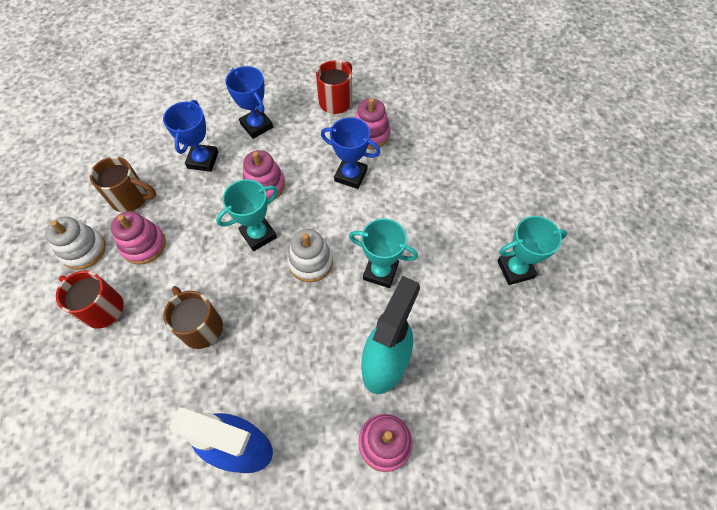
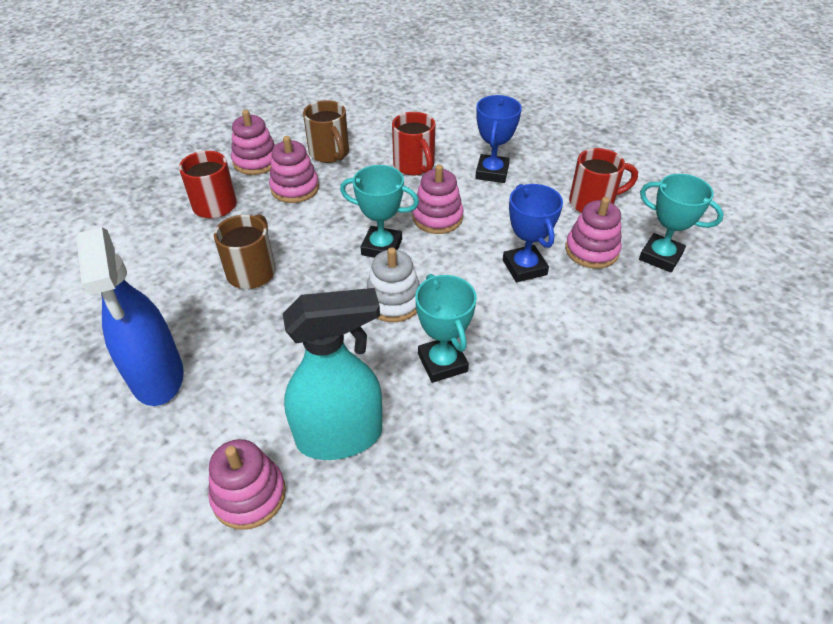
camera: 50 degrees right, 15 degrees down
white stacking toy [45,216,106,270] -> pink stacking toy [231,110,276,175]
blue trophy [163,100,218,172] -> red mug [392,112,435,176]
turquoise trophy [497,216,567,285] -> turquoise trophy moved to [639,174,724,273]

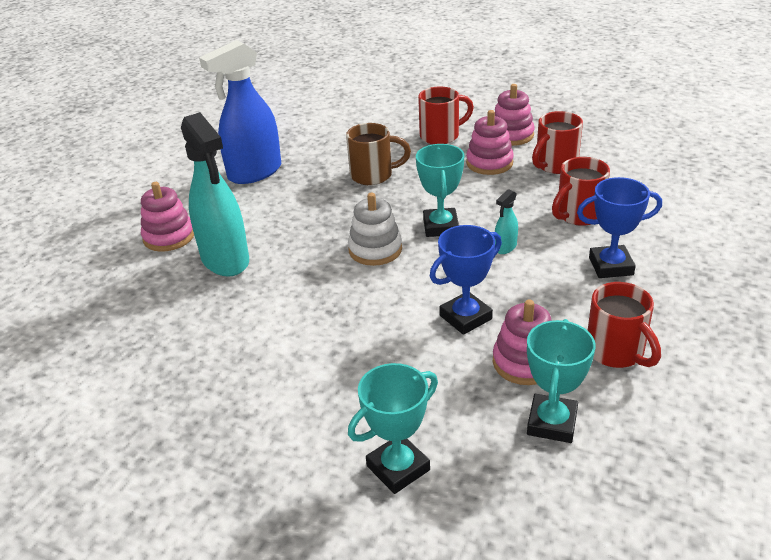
camera: 75 degrees right, 10 degrees down
brown mug [303,100,349,163] -> red mug [532,111,583,174]
pink stacking toy [412,165,463,234] -> turquoise spray bottle [495,189,518,254]
turquoise trophy [415,274,477,383] -> turquoise trophy moved to [348,363,438,494]

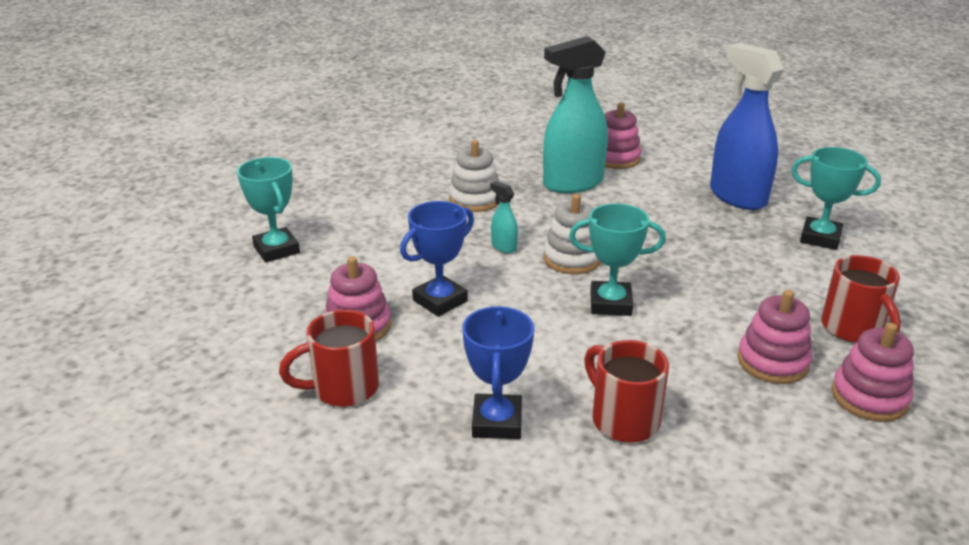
camera: 95 degrees right, 5 degrees down
brown mug [346,123,411,185] -> none
blue trophy [430,225,502,335] -> blue trophy turned 75 degrees clockwise [400,201,474,317]
turquoise spray bottle [495,189,518,254] -> turquoise spray bottle moved to [490,181,518,253]
turquoise trophy [527,319,596,443] -> turquoise trophy moved to [791,147,881,250]
red mug [532,111,583,174] -> none
none -> white stacking toy [449,140,500,212]

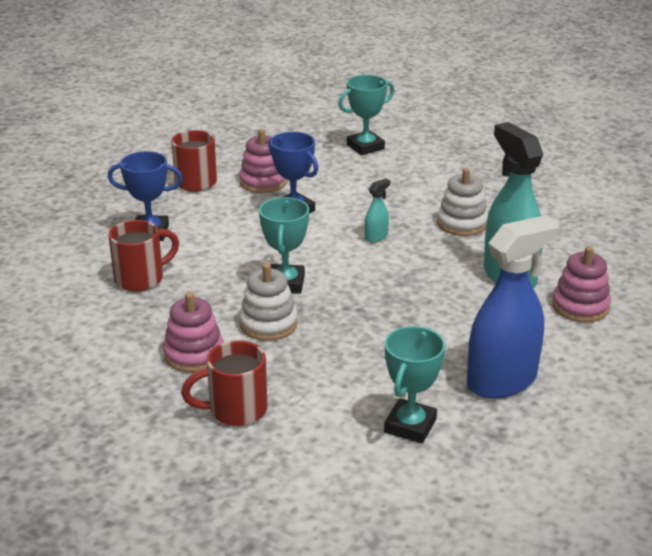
camera: 90 degrees right, 0 degrees up
white stacking toy [543,194,601,274] -> white stacking toy moved to [239,263,298,341]
pink stacking toy [831,323,914,422] -> none

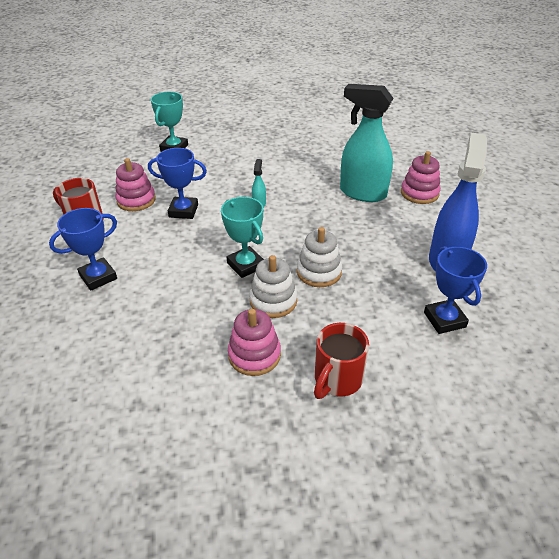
camera: 40 degrees left, 10 degrees up
red mug [108,220,179,292] -> none
turquoise trophy [384,326,445,443] -> blue trophy [424,246,487,334]
white stacking toy [437,168,488,236] -> white stacking toy moved to [297,227,342,287]

